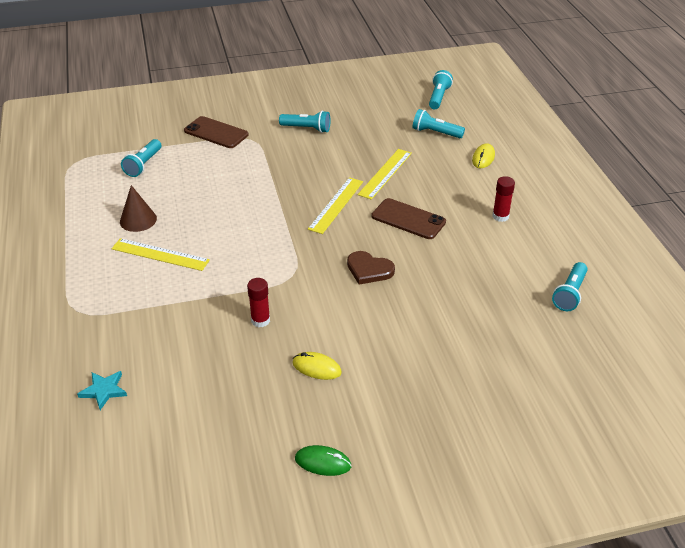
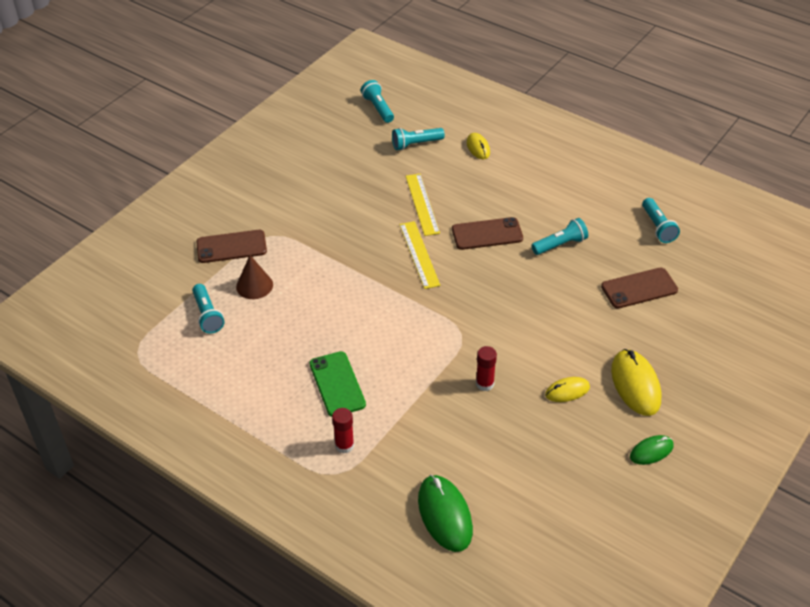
camera: 40 degrees left, 5 degrees up
turquoise star [77,371,127,410] -> green mouse [418,475,473,552]
yellow ruler [111,238,210,271] -> green phone [309,351,366,417]
brown cone [120,185,157,232] -> brown cone moved to [236,255,273,299]
turquoise flashlight [279,111,331,133] -> turquoise flashlight moved to [531,218,588,255]
brown heart [347,251,395,284] -> none
red glue stick [492,176,515,222] -> red glue stick moved to [332,408,354,454]
none -> brown phone [601,268,678,309]
none -> yellow mouse [611,349,661,416]

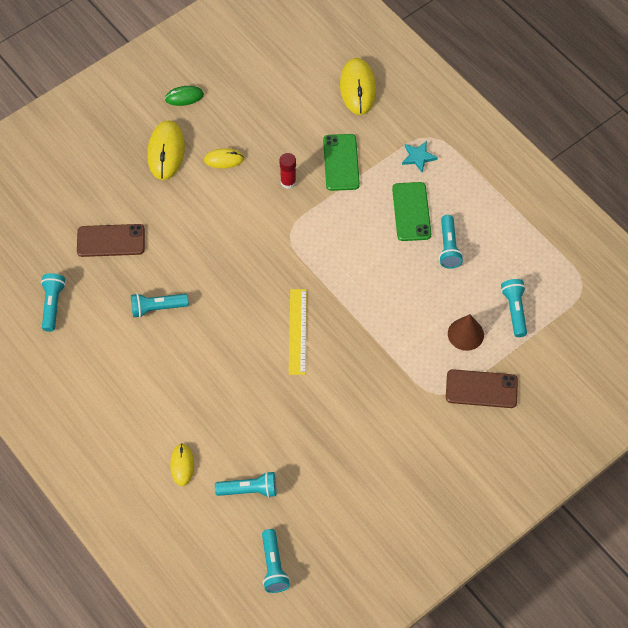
camera: 165 degrees left, 15 degrees up
red glue stick [332,408,354,454] -> turquoise star [402,141,438,172]
yellow ruler [406,174,440,236] -> none
green mouse [418,475,473,552] -> yellow mouse [340,58,376,115]
brown phone [452,217,523,250] -> none
none -> green phone [323,134,360,191]
none -> turquoise flashlight [439,215,463,269]

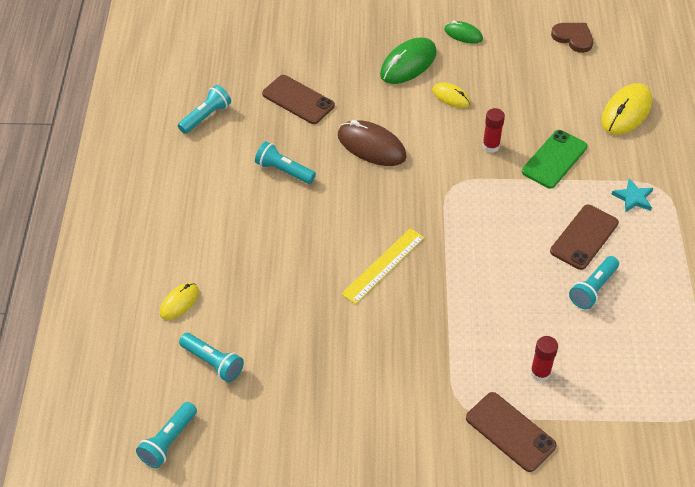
camera: 40 degrees right, 10 degrees down
yellow mouse [147,120,185,180] -> green mouse [380,38,437,84]
green phone [392,182,431,241] -> brown phone [550,204,619,270]
brown cone [448,314,484,351] -> red glue stick [530,336,558,382]
turquoise flashlight [501,279,527,337] -> none
none -> brown mouse [338,120,407,166]
none -> brown heart [551,23,593,53]

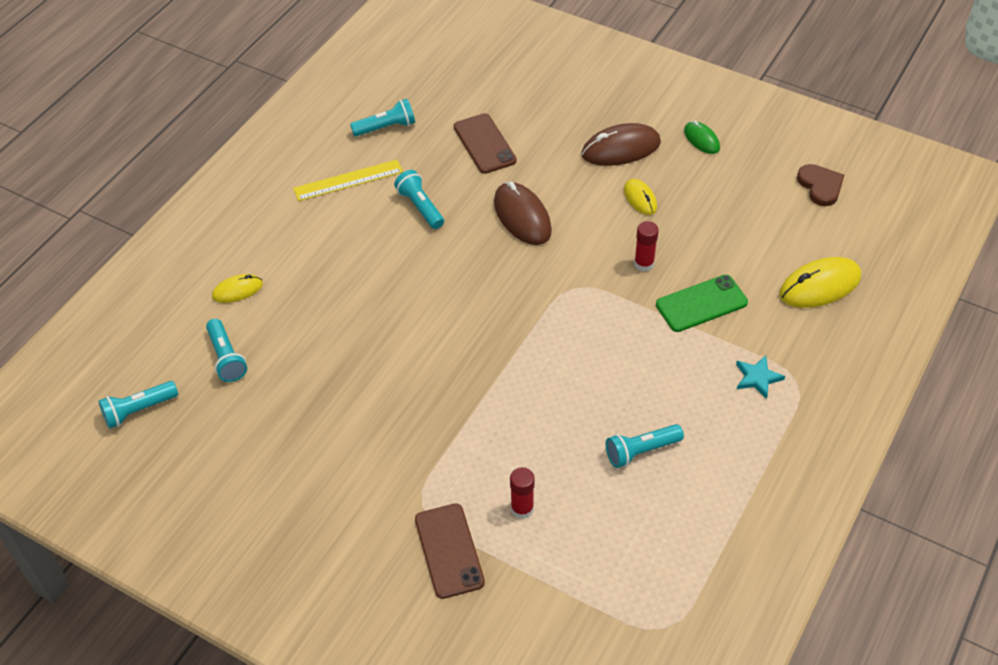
camera: 30 degrees right, 0 degrees up
yellow ruler [341,228,425,304] -> yellow ruler moved to [293,160,403,201]
green mouse [380,38,437,84] -> brown mouse [581,123,661,166]
brown phone [550,204,619,270] -> none

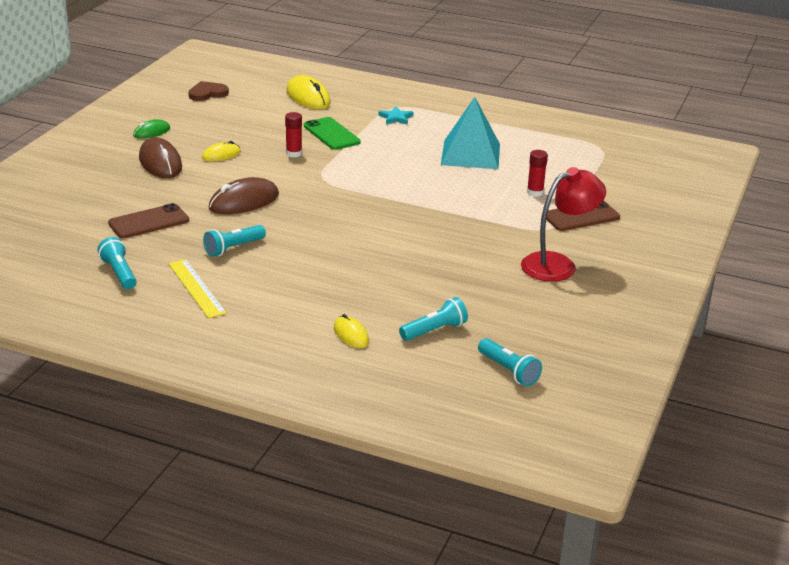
camera: 100 degrees left, 20 degrees down
turquoise flashlight [606,424,684,468] -> turquoise pyramid [441,97,500,169]
none -> red lamp [521,167,606,282]

